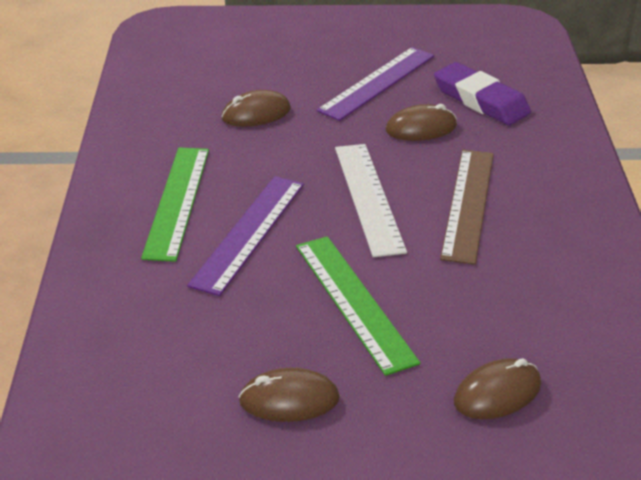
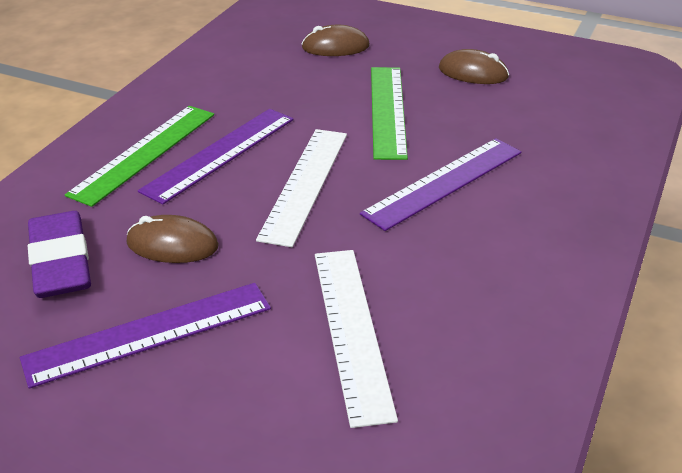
camera: 155 degrees left, 0 degrees up
green ruler [141,147,209,262] -> green ruler moved to [65,106,214,207]
brown mouse [221,90,291,127] -> white ruler [315,250,398,428]
brown ruler [440,150,494,265] -> purple ruler [138,109,294,205]

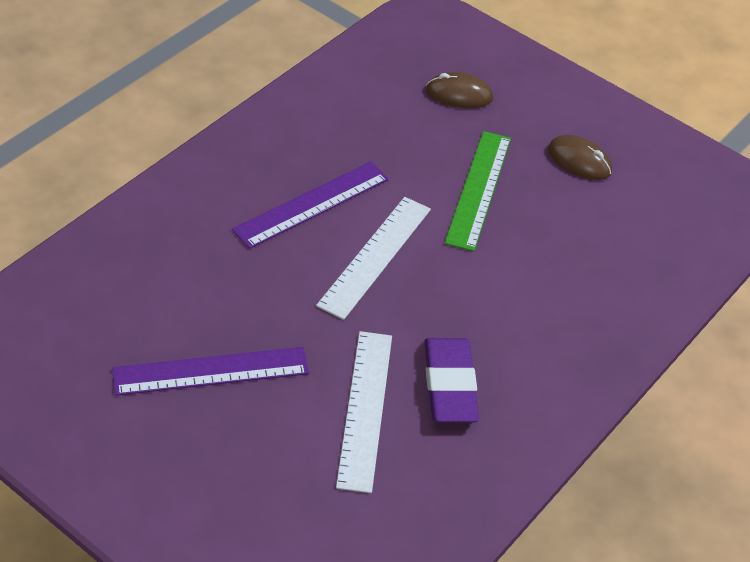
camera: 10 degrees right, 10 degrees up
purple eraser [28,211,91,298] -> purple eraser moved to [424,338,479,422]
green ruler [65,106,214,207] -> none
brown mouse [126,215,219,263] -> none
purple ruler [360,138,521,231] -> none

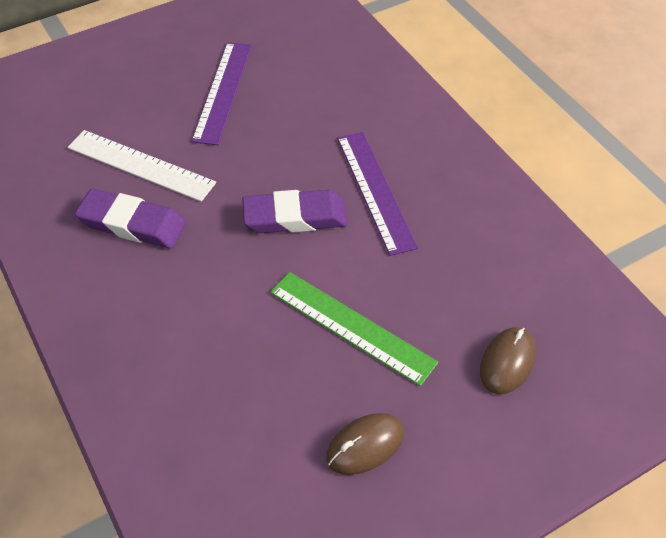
camera: 115 degrees right, 5 degrees up
white ruler [316,197,431,320] -> purple eraser [242,190,348,233]

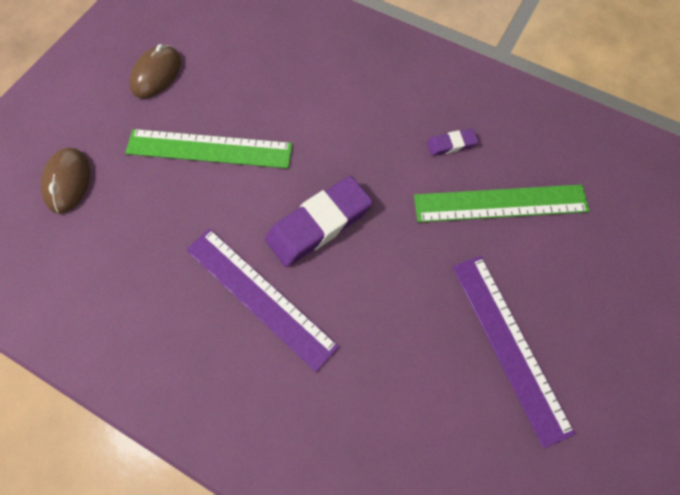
camera: 150 degrees right, 15 degrees up
white ruler [67,130,216,202] -> green ruler [414,184,590,222]
purple eraser [75,189,186,249] -> purple eraser [427,129,478,156], size x0.48

